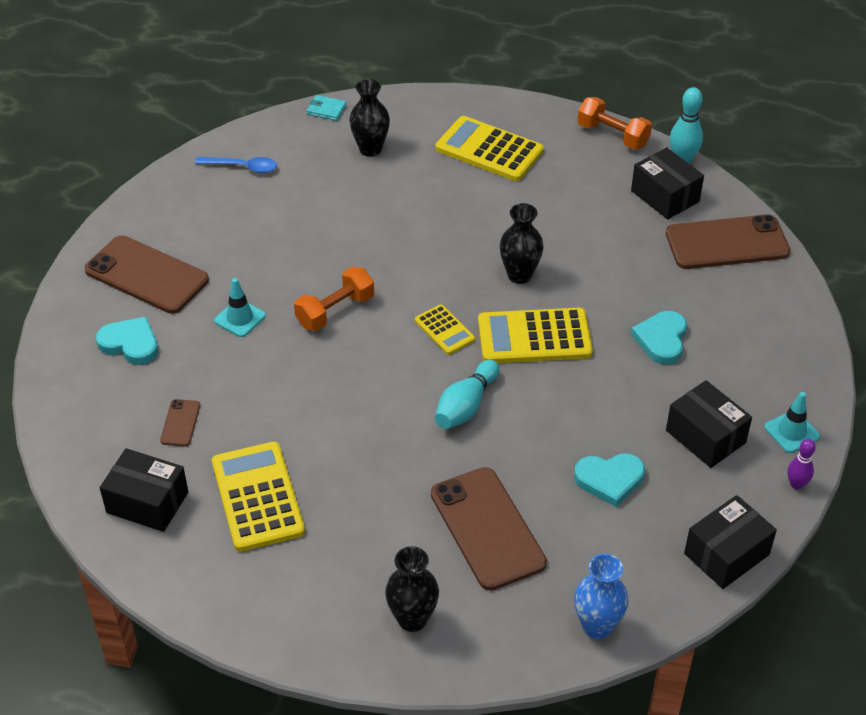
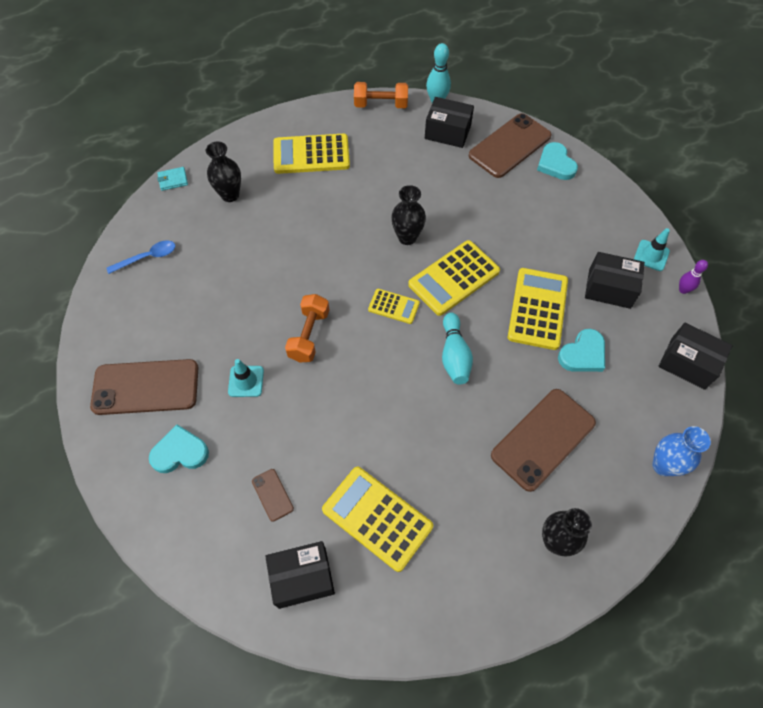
camera: 35 degrees left, 15 degrees up
brown phone [431,467,547,591] -> brown phone turned 75 degrees counterclockwise [491,389,596,492]
turquoise heart [631,311,687,365] -> turquoise heart moved to [537,142,578,180]
black box [684,495,777,589] -> black box turned 75 degrees counterclockwise [659,323,733,390]
none -> yellow calculator [508,268,568,350]

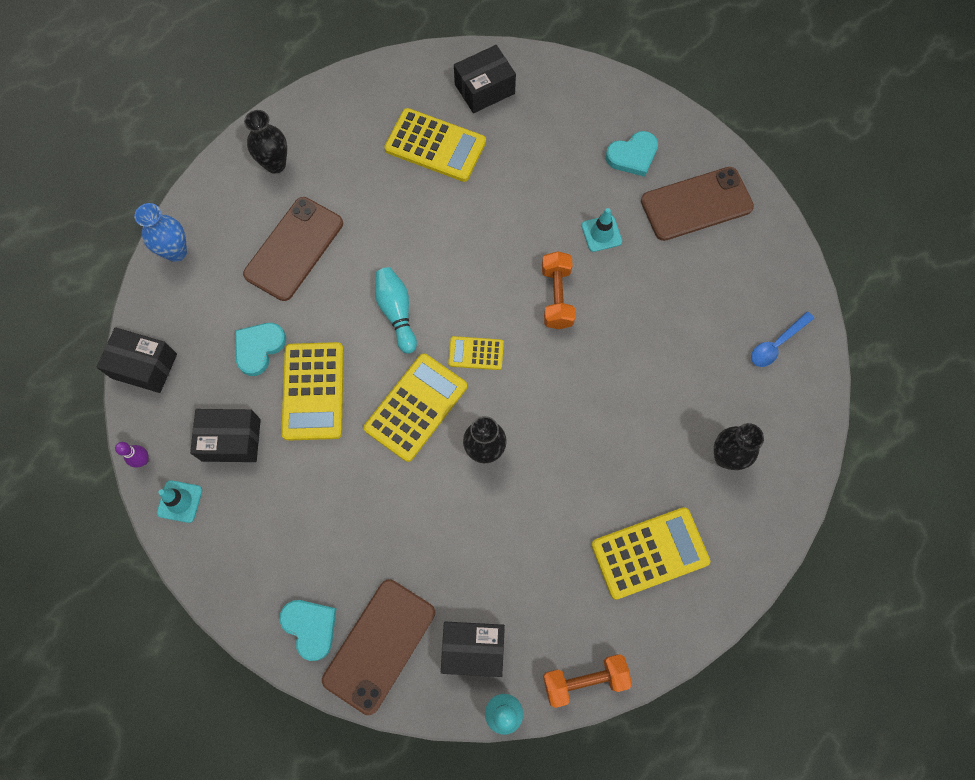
camera: 165 degrees right, 10 degrees up
turquoise wallet [157,167,188,191] -> none
brown phone [252,469,294,522] -> none

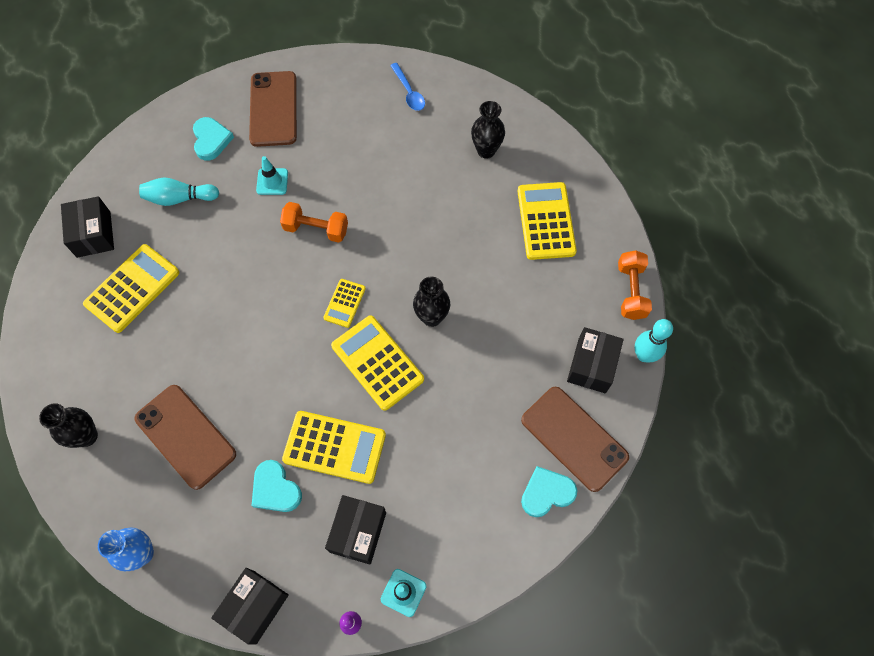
camera: 75 degrees left, 5 degrees down
turquoise bowling pin [375,267,417,354] -> turquoise bowling pin moved to [139,178,219,206]

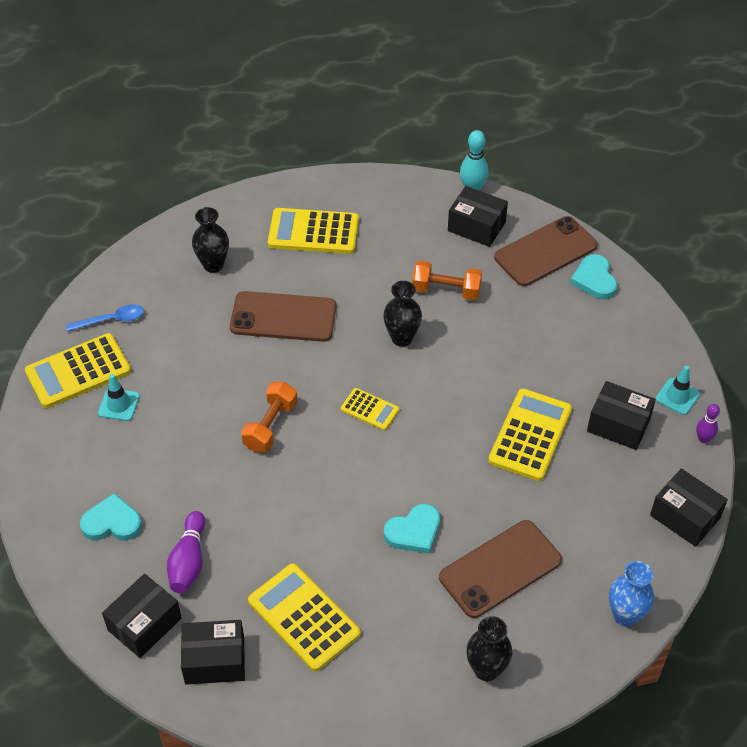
camera: 80 degrees left, 15 degrees down
turquoise bowling pin [139,178,219,206] -> purple bowling pin [167,511,205,593]
brown phone [249,71,297,147] -> brown phone moved to [230,291,337,342]
turquoise heart [252,460,302,512] -> turquoise heart moved to [384,504,440,554]
turquoise traffic cone [256,156,288,195] -> turquoise traffic cone moved to [98,374,140,421]
yellow calculator [331,316,424,411] -> yellow calculator moved to [25,333,131,408]
orange dumbbell [618,250,652,320] -> orange dumbbell moved to [412,261,482,300]
none -> black box [102,574,182,658]

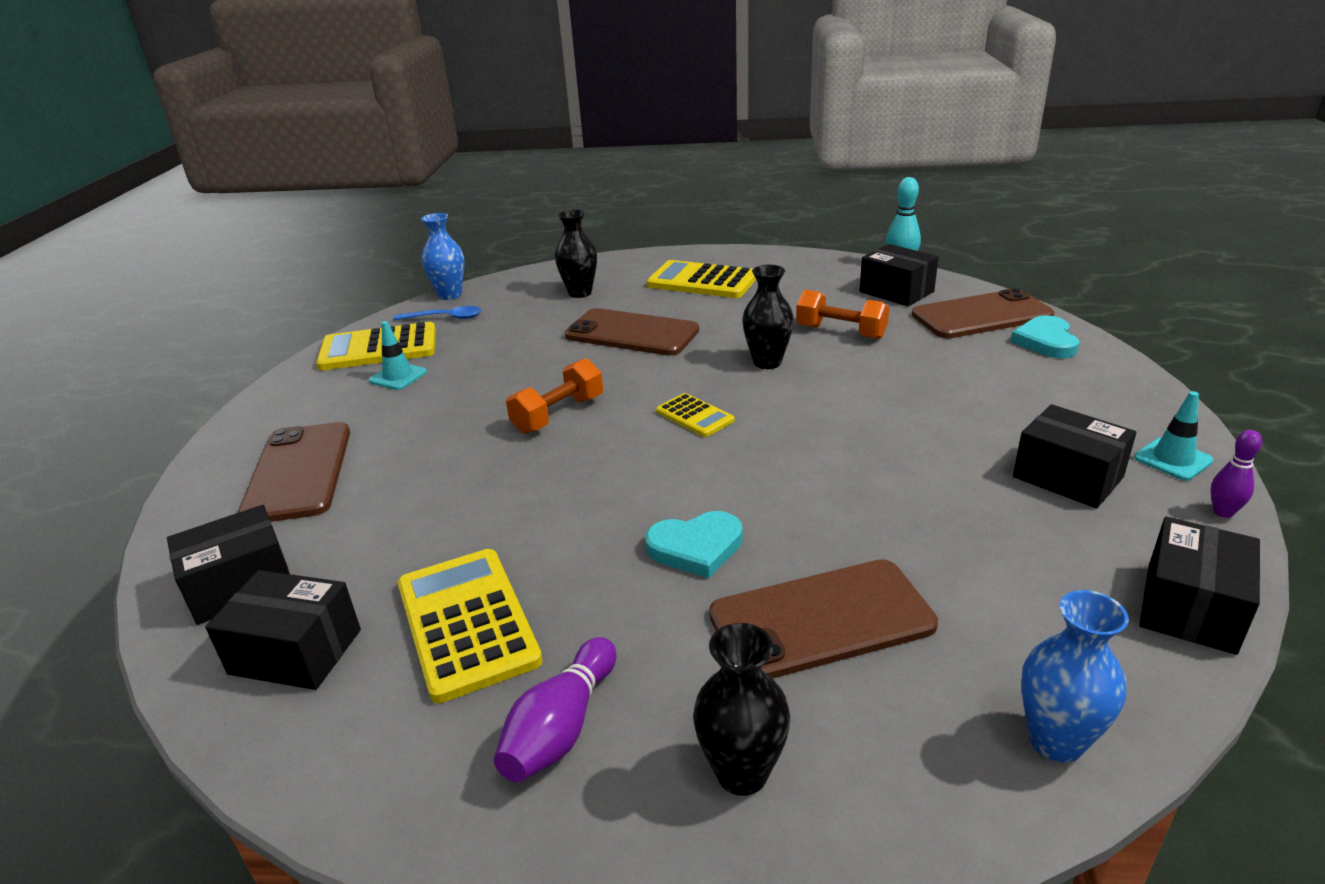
camera: 20 degrees right, 20 degrees down
turquoise heart [80,493,142,541] -> brown phone [238,422,350,522]
purple bowling pin [167,511,205,593] -> purple bowling pin moved to [494,637,616,782]
yellow calculator [488,388,572,481] -> none
black box [650,469,728,547] -> black box turned 60 degrees clockwise [1139,517,1260,655]
none -> blue vase [421,213,464,300]

